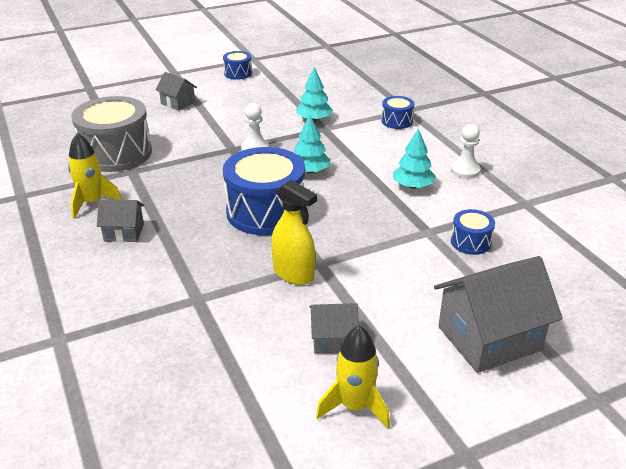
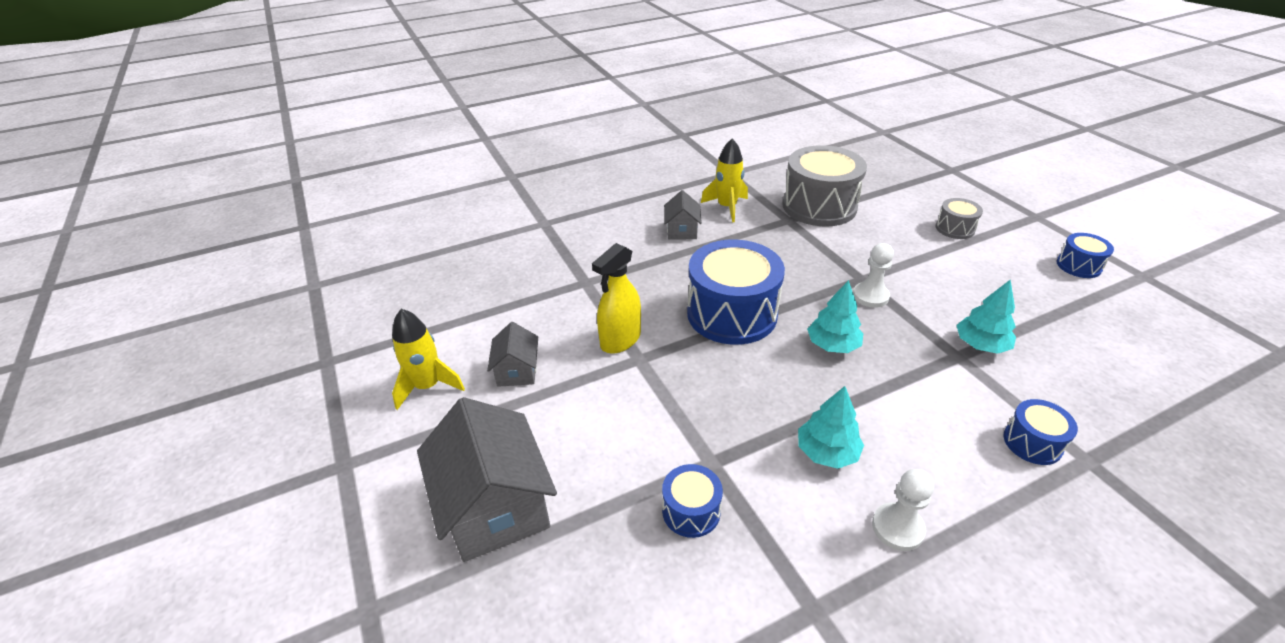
camera: 90 degrees right, 5 degrees up
grey house [156,72,197,111] -> grey drum [936,198,983,239]

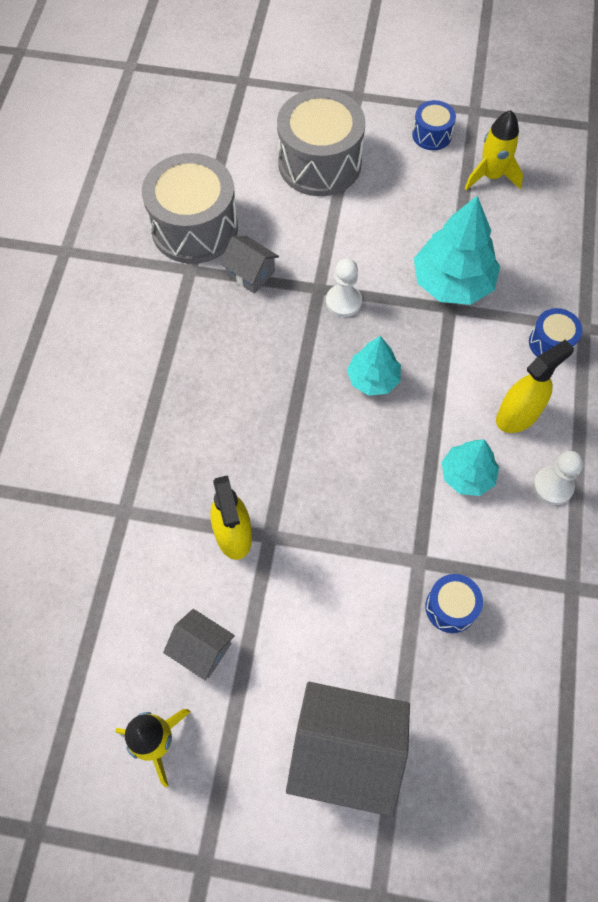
camera: 55 degrees left, 25 degrees up
grey house [664,190,702,240] -> grey house moved to [220,236,279,294]
blue drum [687,239,785,345] -> none
yellow rocket [701,138,748,222] -> yellow rocket moved to [465,110,523,190]
grey drum [936,198,983,239] -> grey drum [277,89,366,196], size x2.08
turquoise tree [956,280,1016,354] -> turquoise tree [414,196,500,305], size x1.66
none -> yellow spray bottle [496,339,574,433]

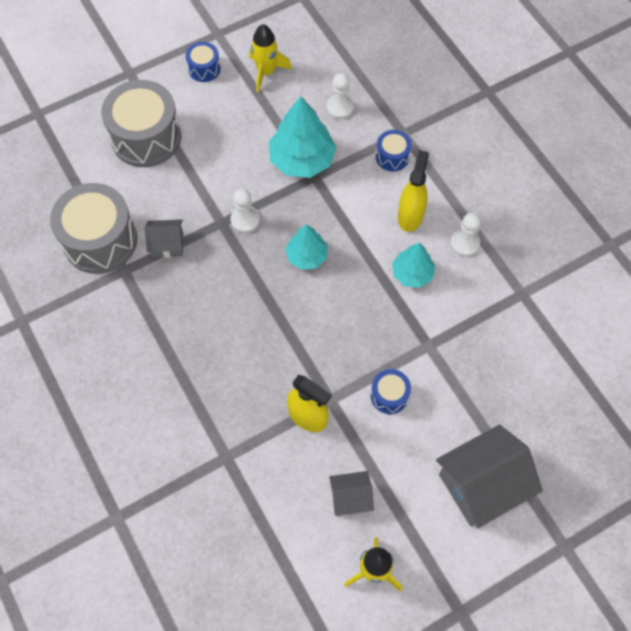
camera: 40 degrees left, 0 degrees up
blue drum [425,574,483,633] -> blue drum moved to [370,369,411,414]
none -> white pawn [326,73,354,119]

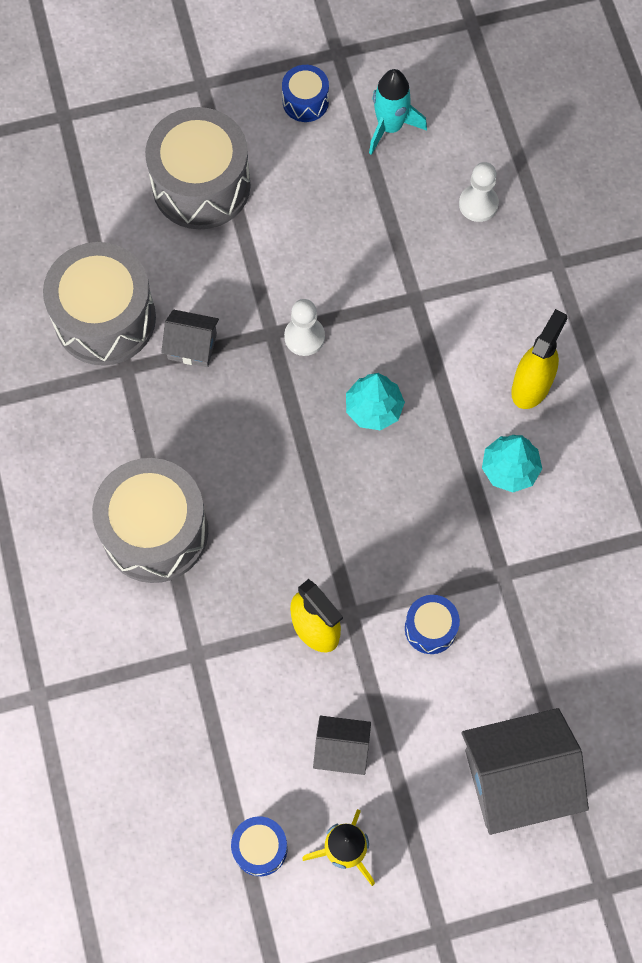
camera: 15 degrees right, 5 degrees up
yellow rocket [249,24,292,92] -> turquoise rocket [369,69,427,155]
turquoise tree [269,96,336,178] -> none
blue drum [376,130,412,171] -> blue drum moved to [231,816,288,876]
white pawn [450,213,481,257] -> none
none -> grey drum [92,458,208,583]

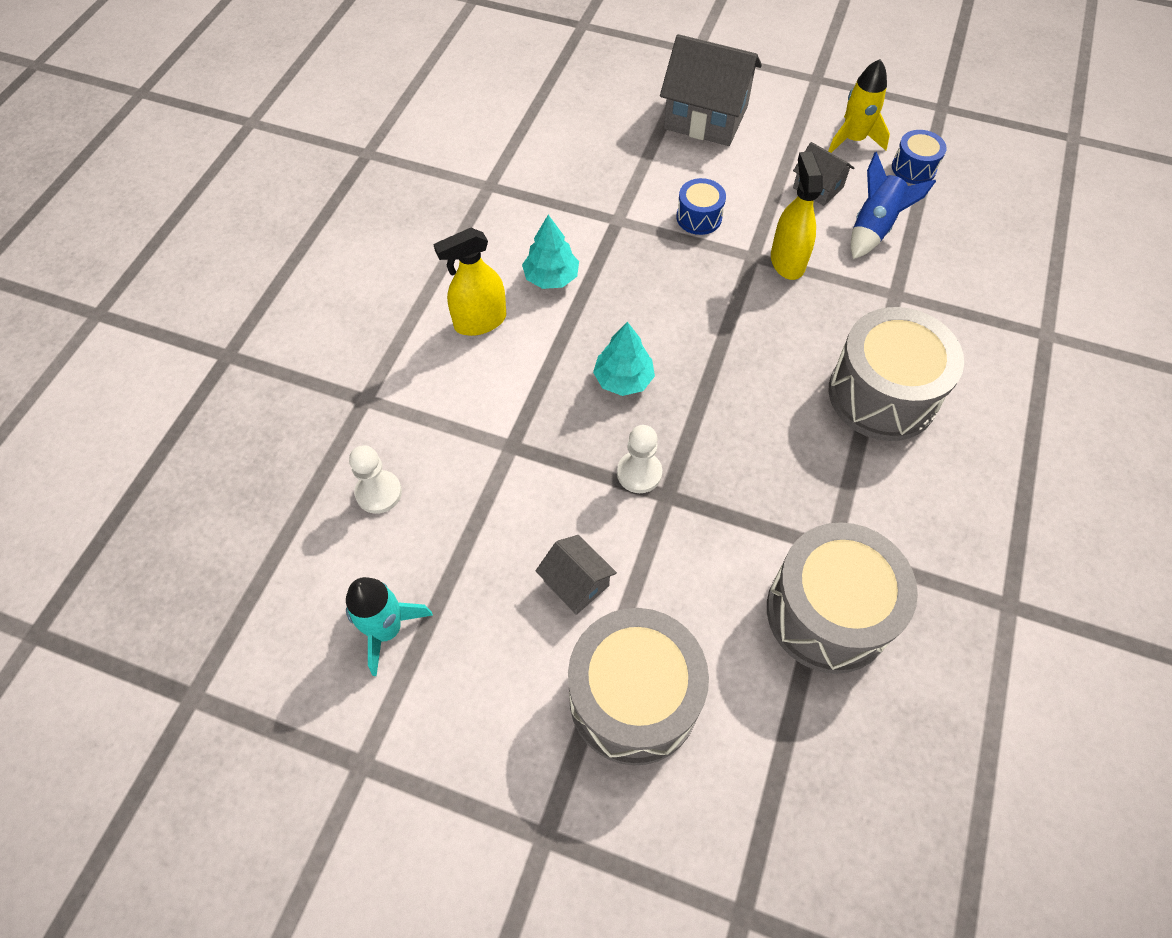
camera: 145 degrees left, 10 degrees down
grey house [161,310,219,367] -> grey house moved to [535,535,617,615]
blue drum [282,65,329,122] -> none
none -> blue rocket [851,152,936,259]

